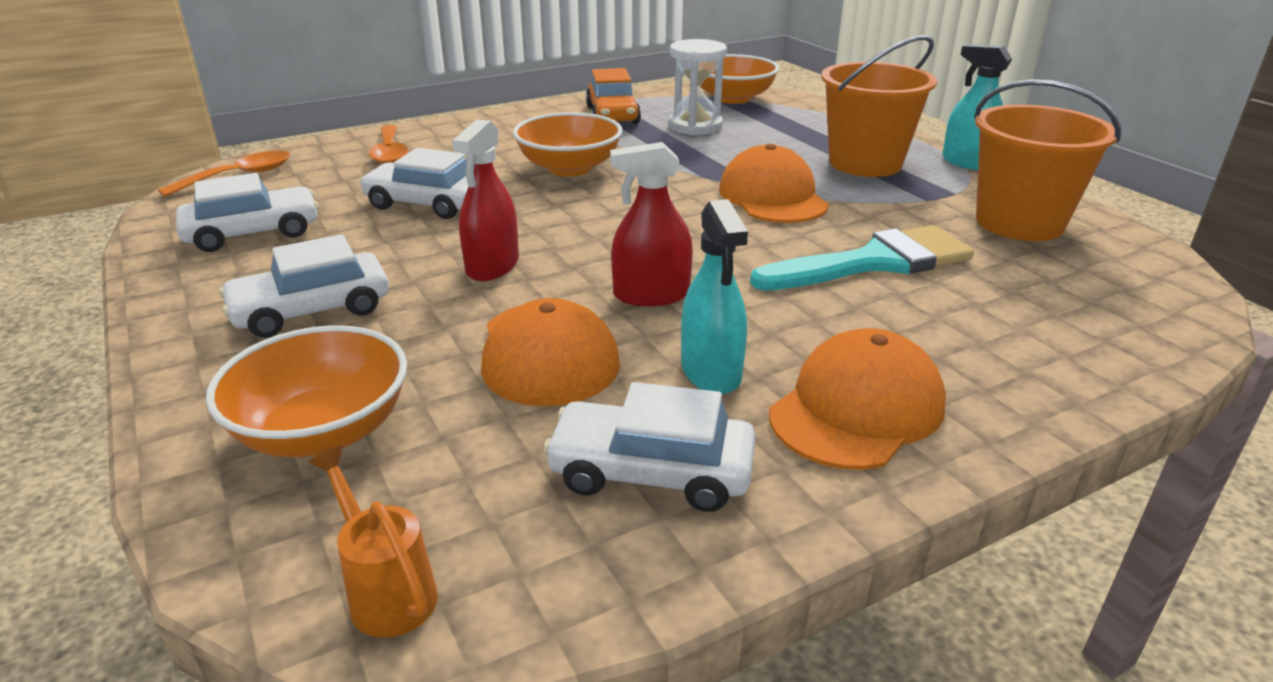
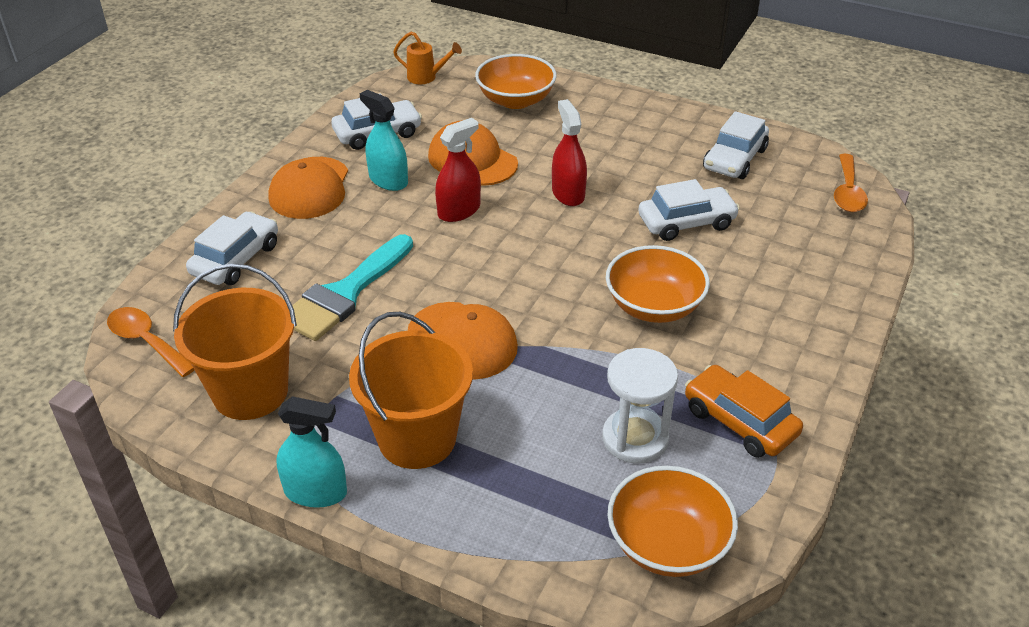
camera: 145 degrees right, 10 degrees up
white car [219,234,389,338] -> white car moved to [186,211,278,285]
orange spoon [369,125,408,164] -> orange spoon moved to [107,307,194,377]

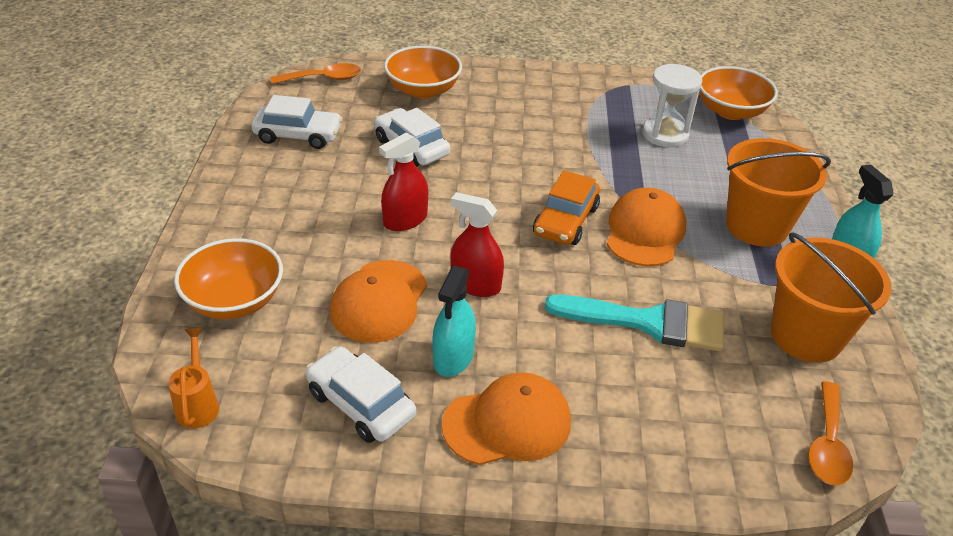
camera: 115 degrees left, 0 degrees up
white car [186,211,278,285] -> none
orange bowl [606,245,710,323] -> orange bowl moved to [384,46,462,99]
orange car [685,365,803,458] -> orange car moved to [533,170,600,245]

